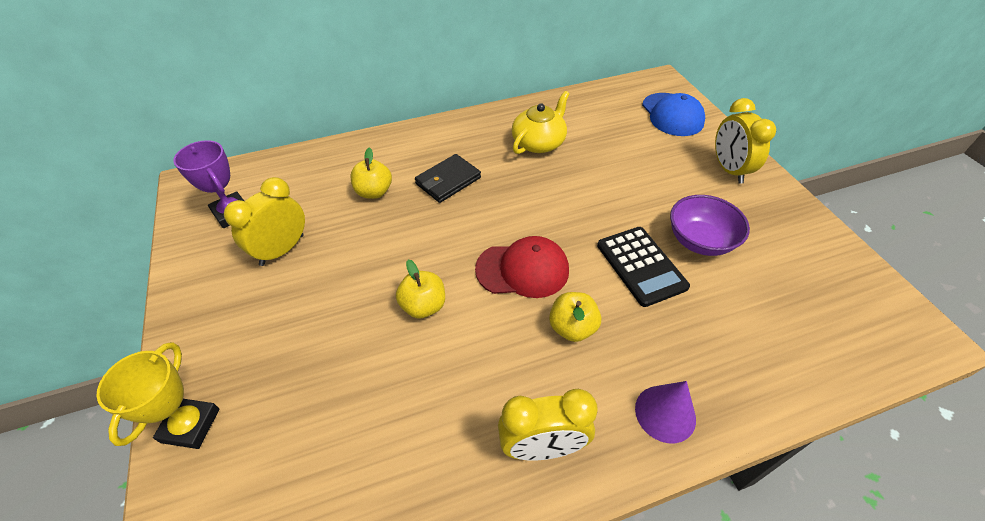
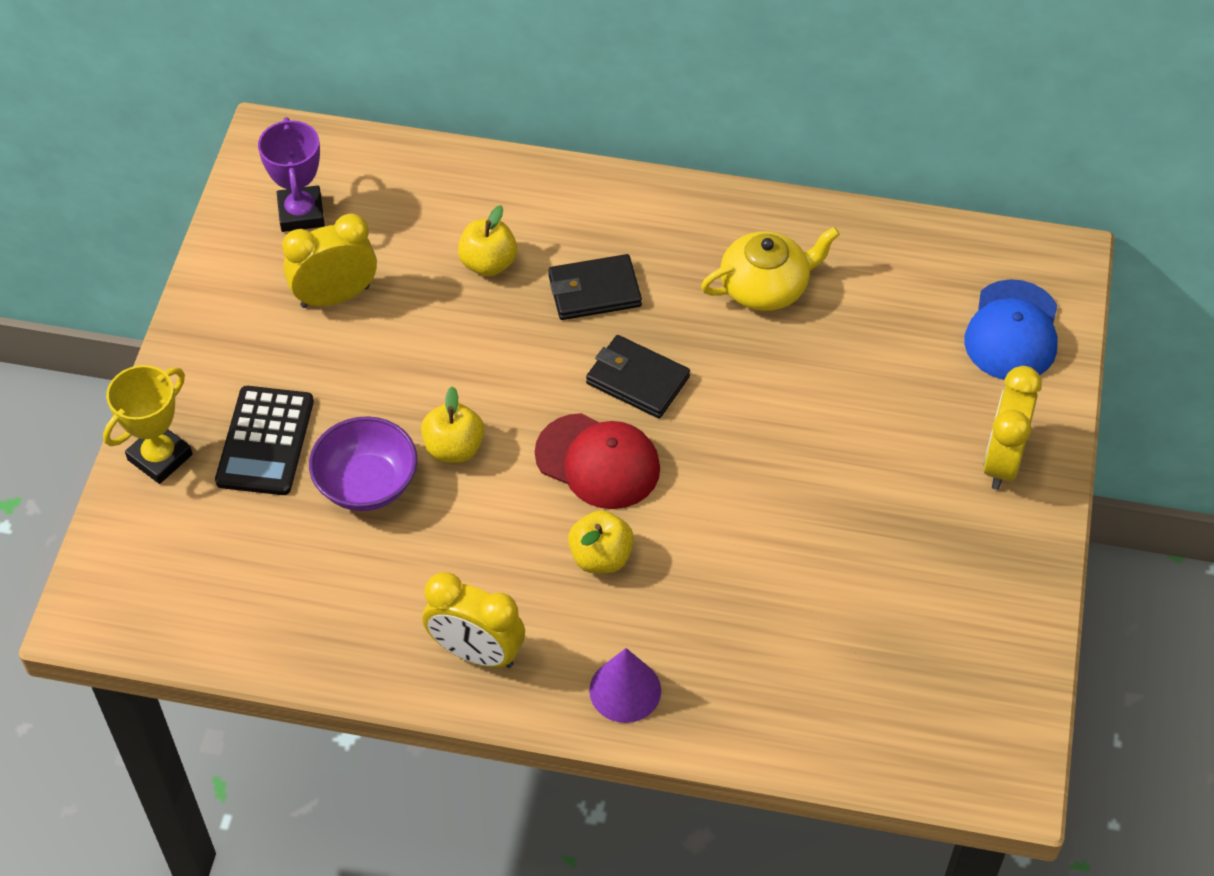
camera: 30 degrees right, 5 degrees up
black calculator [597,227,690,307] -> black calculator moved to [215,386,314,495]
purple bowl [670,195,750,256] -> purple bowl moved to [309,416,417,511]
none -> black wallet [586,335,690,418]

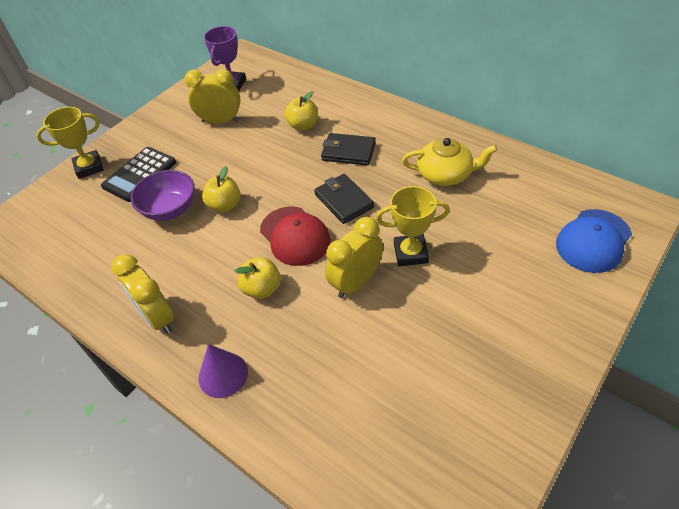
camera: 30 degrees right, 5 degrees down
yellow clock [983,366,1042,490] -> yellow clock moved to [325,217,383,298]
none -> yellow trophy [376,186,450,266]

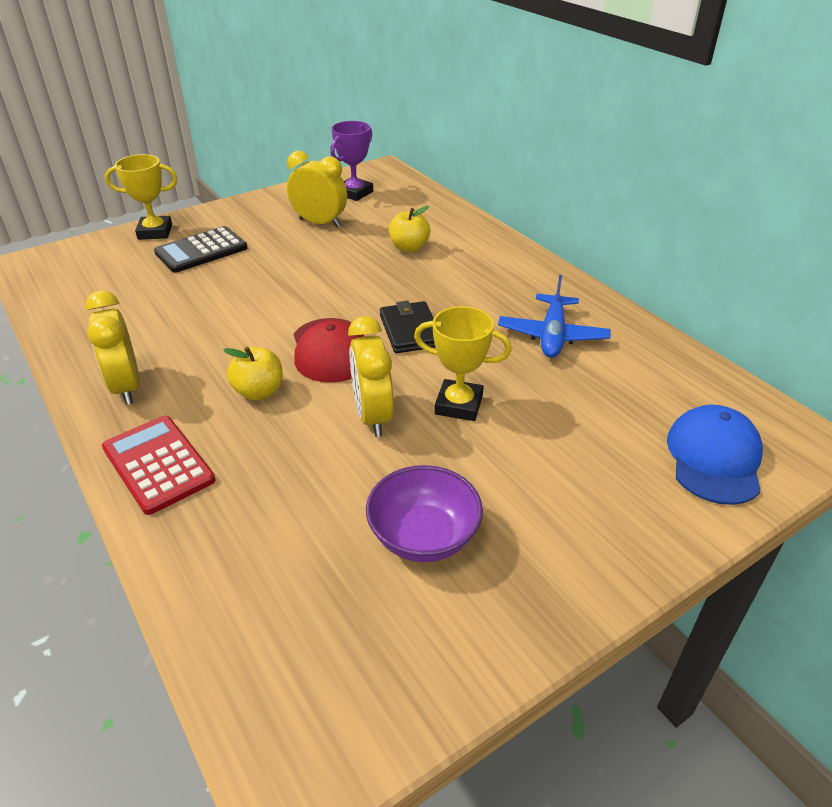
camera: 15 degrees right, 10 degrees down
purple bowl [131,170,195,221] -> purple bowl moved to [366,465,483,562]
purple cone [199,344,248,398] -> red calculator [102,416,216,515]
yellow apple [202,166,241,213] -> none
black wallet [321,133,376,166] -> none
yellow clock [325,217,383,298] -> yellow clock turned 75 degrees counterclockwise [348,316,394,437]
yellow teapot [402,138,497,186] -> blue plane [498,275,610,358]
blue cap [556,209,632,273] -> blue cap turned 135 degrees clockwise [667,405,763,505]

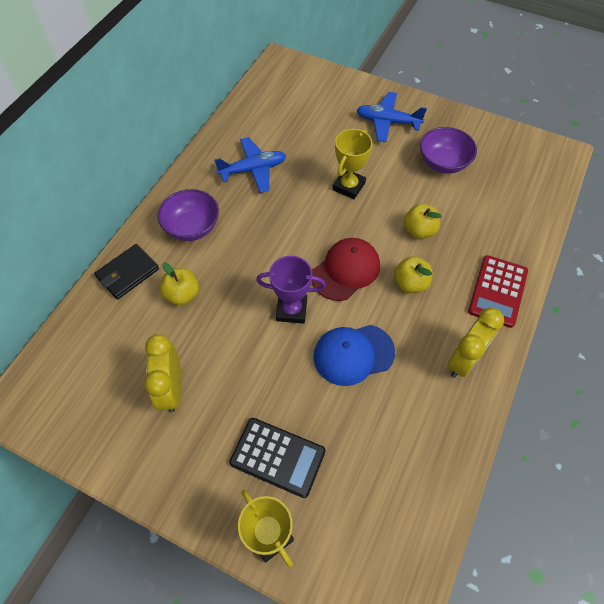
camera: 120 degrees left, 20 degrees up
purple trophy [330,121,373,201] -> purple trophy moved to [256,256,326,324]
yellow clock [348,316,394,437] -> none
black wallet [380,301,436,353] -> black wallet moved to [94,244,159,299]
yellow trophy [414,306,512,421] -> yellow trophy turned 45 degrees clockwise [332,129,373,199]
blue cap [667,405,763,505] -> blue cap moved to [313,325,395,386]
none -> purple bowl [157,189,219,241]
none -> blue plane [357,92,427,142]
none -> yellow apple [404,204,442,239]

